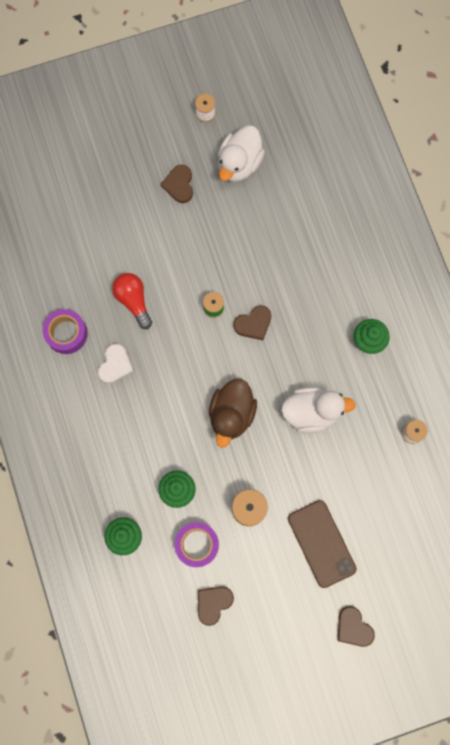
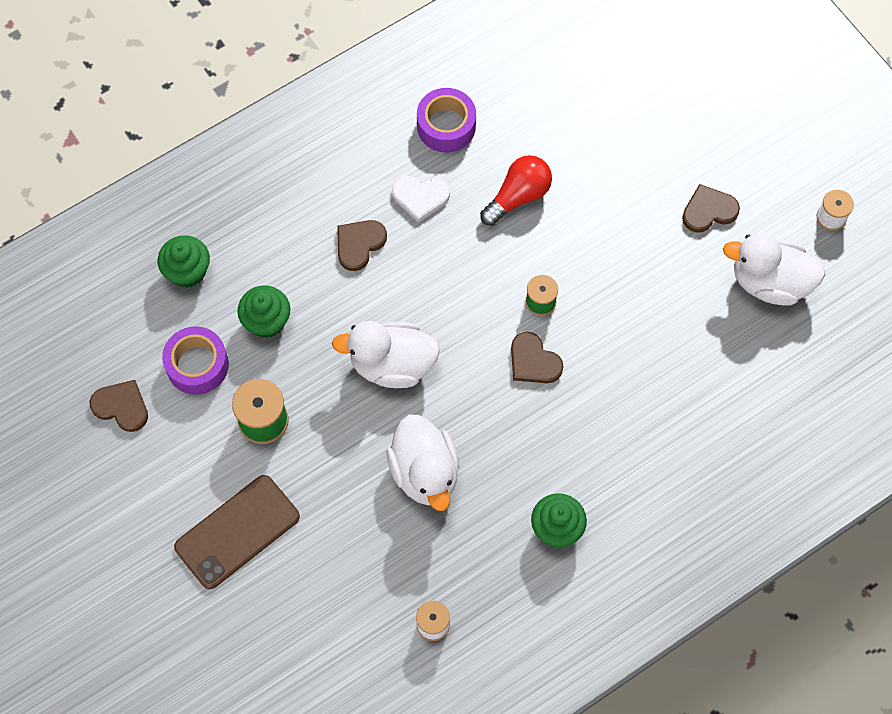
camera: 75 degrees right, 10 degrees down
brown duck [209,378,257,448] -> white duck [332,321,440,388]
brown heart [338,606,375,647] -> brown heart moved to [337,220,387,271]

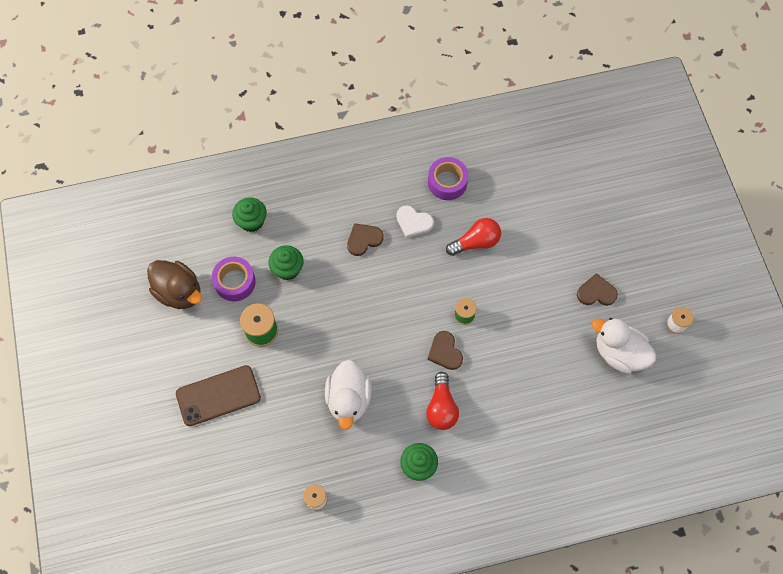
camera: 20 degrees right, 0 degrees up
brown heart [89,380,148,432] -> brown duck [147,260,202,309]
white duck [332,321,440,388] -> none
none -> red light bulb [426,372,459,430]

